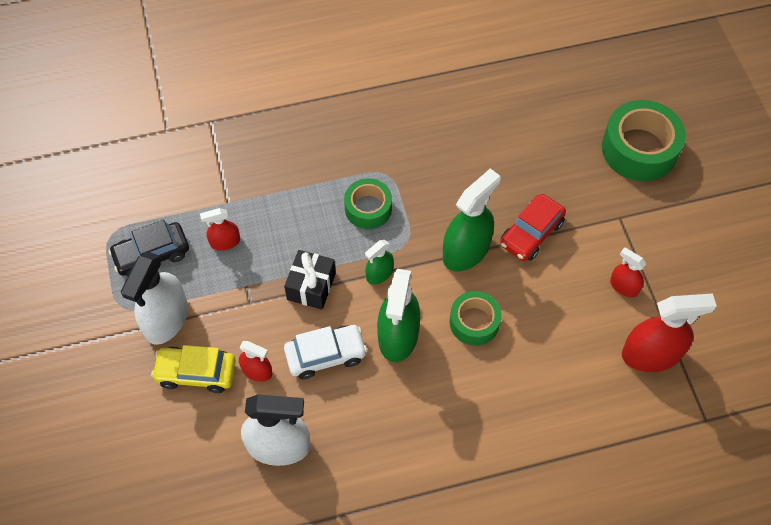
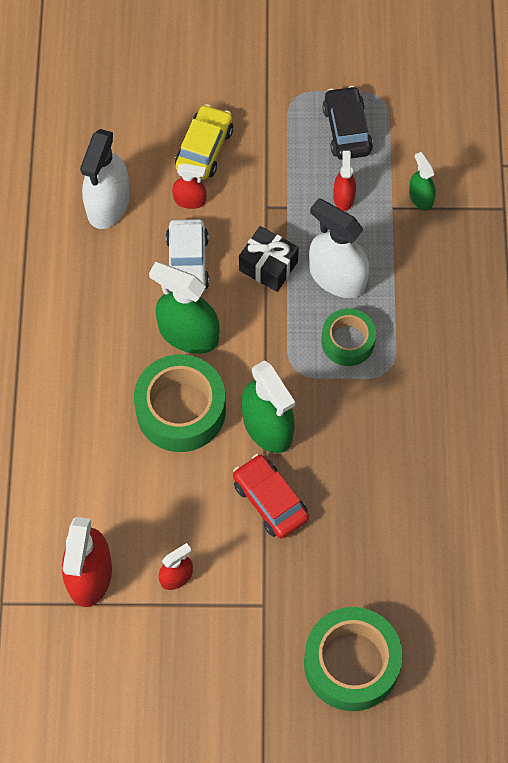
camera: 105 degrees right, 5 degrees up
white spray bottle [121,252,188,345] -> white spray bottle moved to [309,198,370,298]
red spray bottle [239,341,272,382] -> red spray bottle turned 120 degrees counterclockwise [172,164,206,209]
green spray bottle [365,240,394,285] -> green spray bottle moved to [409,152,436,210]
green tape [450,291,502,346] -> green tape [134,354,226,452], size x1.66

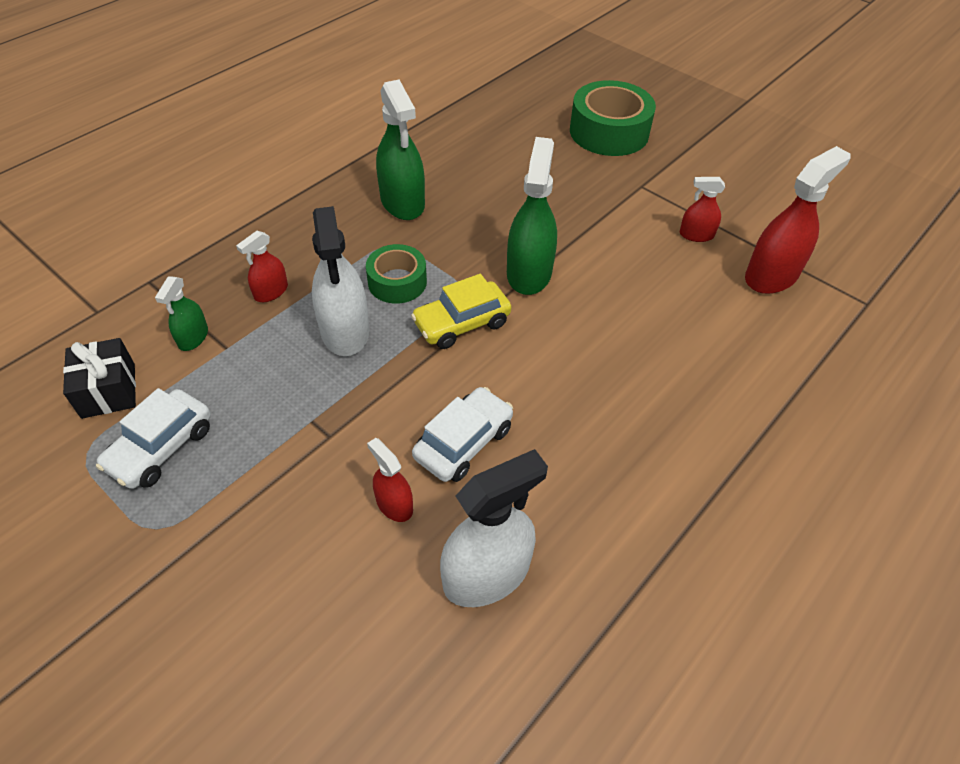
camera: 140 degrees left, 15 degrees down
green tape [134,354,226,452] -> none
green spray bottle [149,262,219,354] -> green spray bottle moved to [376,80,425,220]
yellow car [175,104,233,180] -> yellow car moved to [411,274,511,349]
red car [233,454,309,539] -> none
black gift [239,226,299,292] -> black gift moved to [63,338,136,419]
black car [323,86,373,160] -> white car [96,388,211,489]
red spray bottle [333,151,356,211] -> red spray bottle moved to [236,231,288,302]

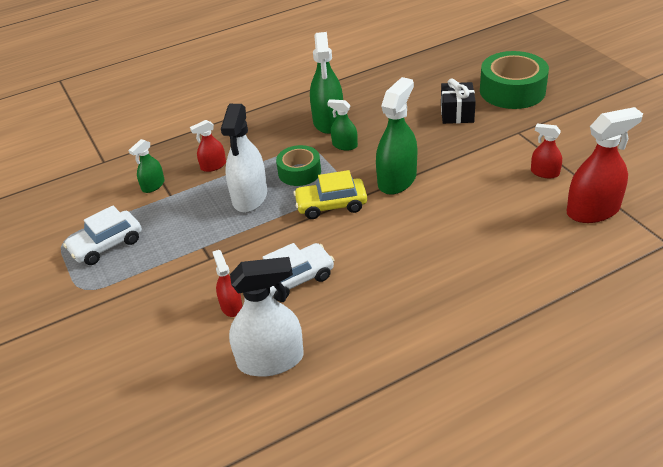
camera: 25 degrees right, 10 degrees down
black gift [63,338,136,419] -> black gift moved to [441,78,476,124]
none -> green spray bottle [327,99,358,150]

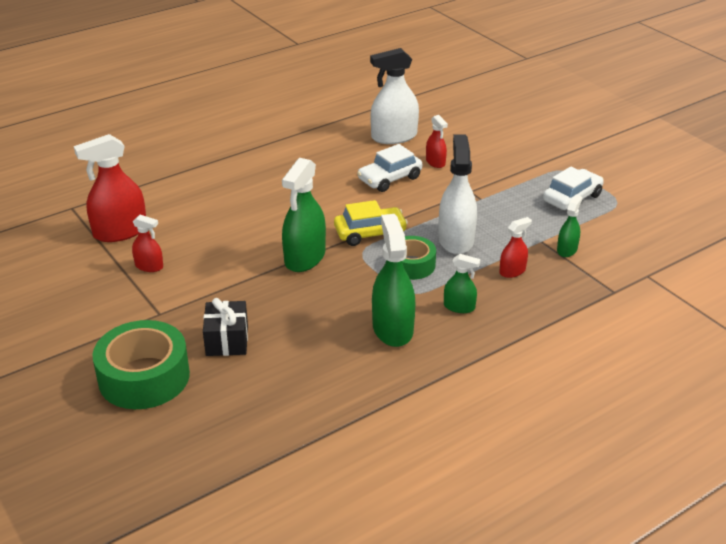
camera: 170 degrees right, 5 degrees down
green spray bottle [327,99,358,150] -> green spray bottle moved to [444,254,480,313]

